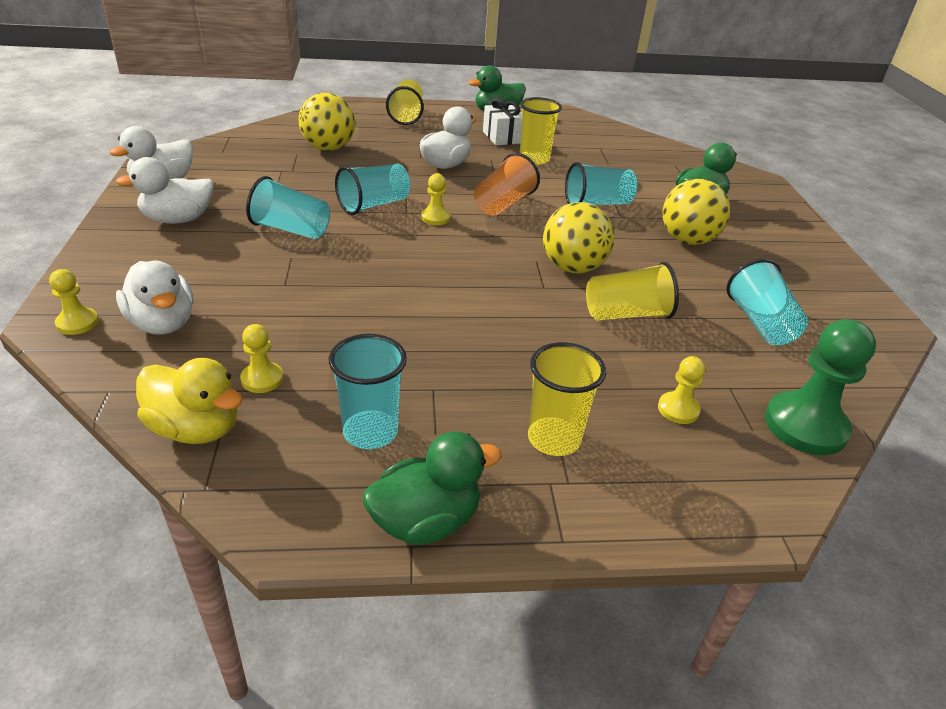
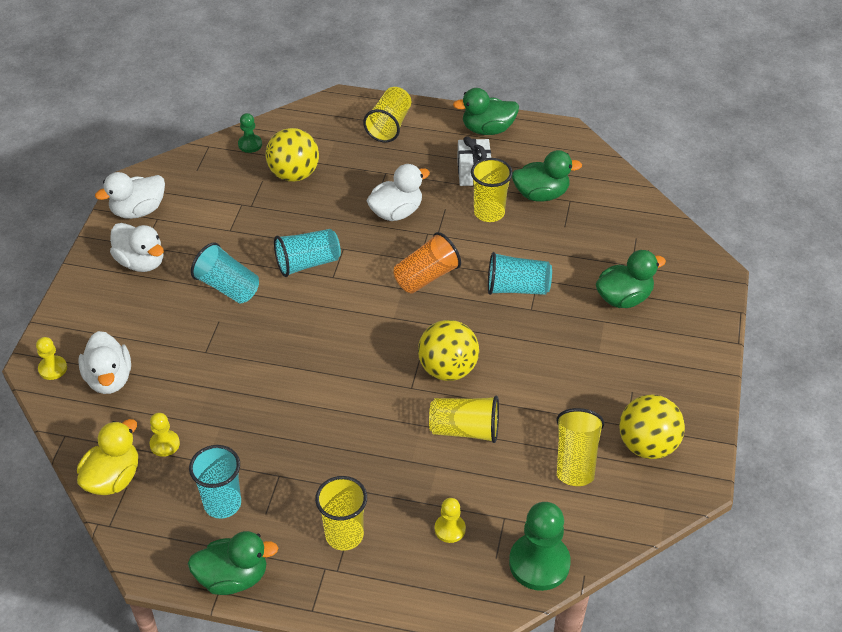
camera: 20 degrees right, 10 degrees up
white duck [115,157,214,224] -> white duck turned 135 degrees counterclockwise [110,223,164,272]
yellow duck [136,358,243,444] -> yellow duck turned 105 degrees counterclockwise [77,419,138,495]
yellow pawn [421,173,451,225] -> none
yellow ball [662,179,730,245] -> yellow ball moved to [619,395,685,459]
turquoise cup [726,259,808,345] -> yellow cup [556,408,604,486]
none -> green pawn [238,113,262,153]
none -> green duck [512,150,582,202]

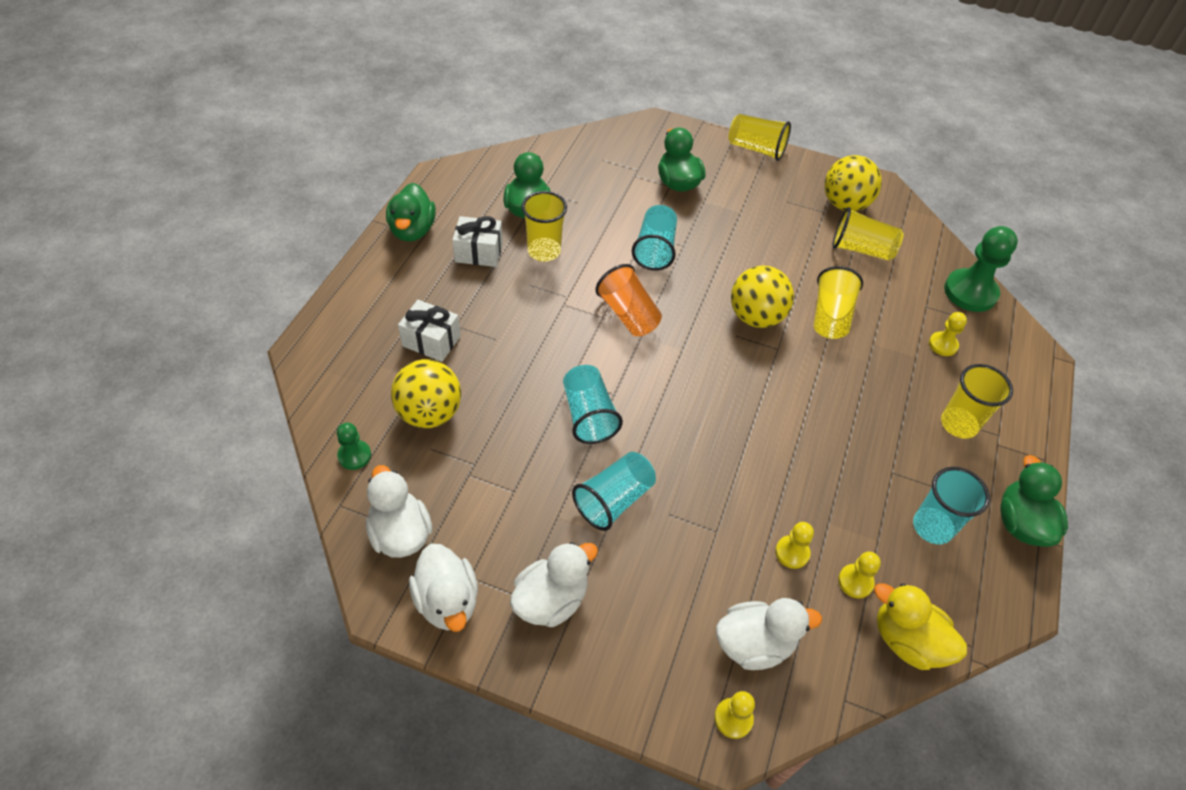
camera: 85 degrees left, 5 degrees up
yellow cup [363,87,411,143] -> yellow cup moved to [729,114,791,161]
white duck [367,164,430,221] -> white duck moved to [366,465,433,558]
none -> white gift [398,300,461,362]
none -> yellow pawn [775,522,814,569]

